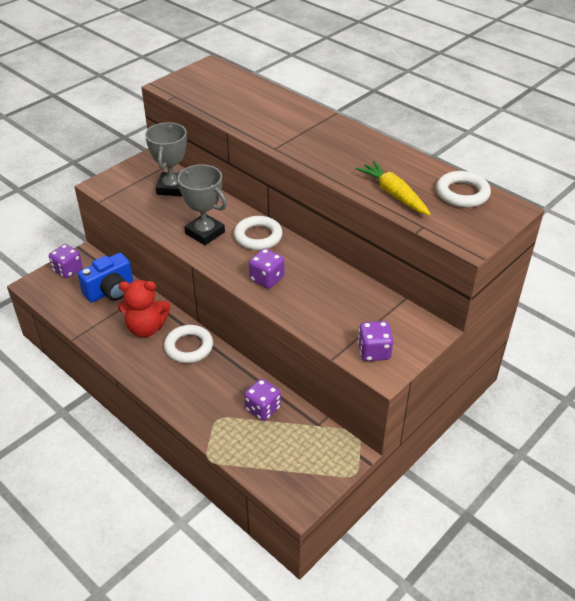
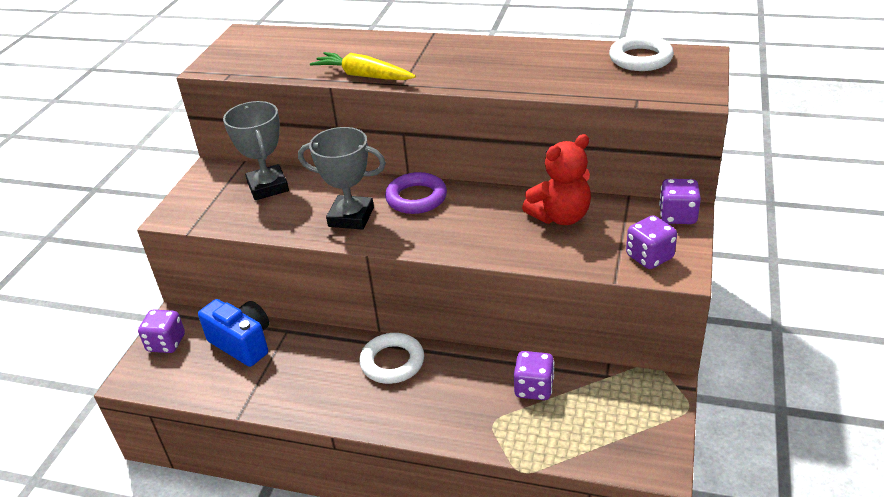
camera: 25 degrees left, 5 degrees down
blue camera [77,253,133,302] -> blue camera turned 75 degrees counterclockwise [198,299,269,367]
red teddy bear [118,280,170,337] -> red teddy bear moved to [522,134,591,225]
white ring [234,216,283,250] -> purple ring [385,172,447,214]
purple dice [249,248,284,289] -> purple dice moved to [659,179,701,224]
yellow carrot [356,161,431,215] -> yellow carrot moved to [310,52,416,80]

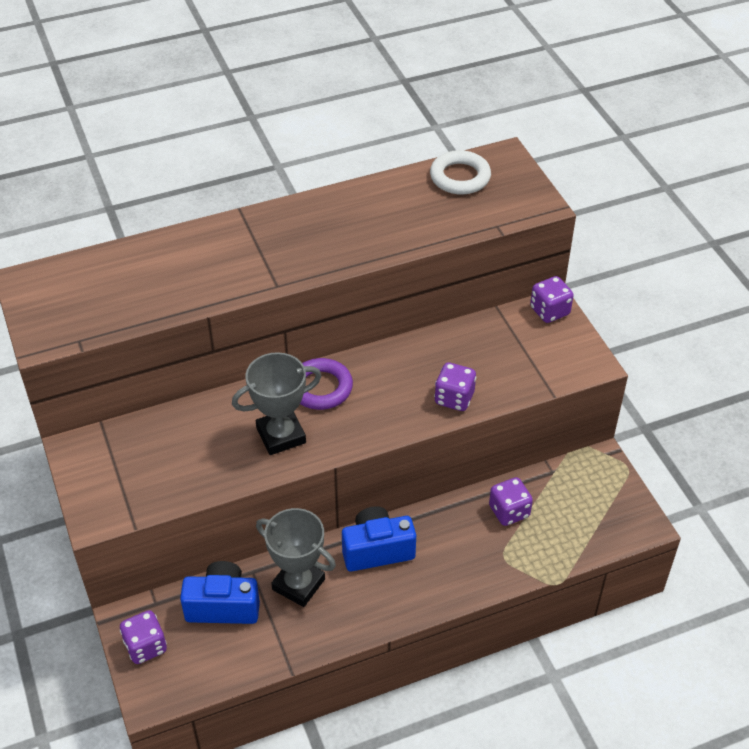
camera: 40 degrees left, 10 degrees up
grey trophy [223,101,289,200] -> grey trophy moved to [256,508,336,607]
yellow carrot [310,52,416,80] -> none
white ring [359,333,424,384] -> blue camera [342,506,416,572]
red teddy bear [522,134,591,225] -> none
purple dice [626,215,677,269] -> purple dice moved to [434,362,476,411]

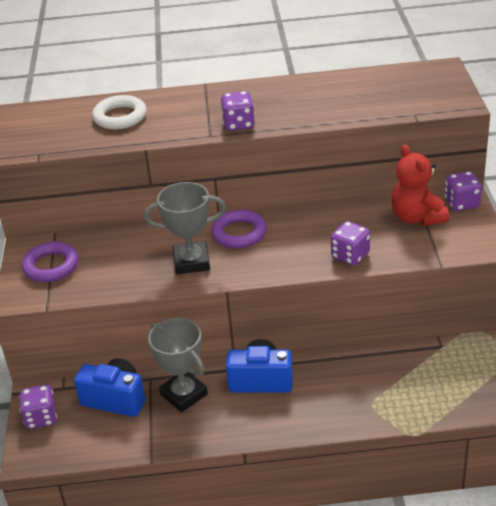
camera: 20 degrees right, 10 degrees down
white ring [430,150,491,195] -> white ring moved to [92,95,147,129]
purple dice [489,477,533,526] -> purple dice moved to [221,91,255,131]
none -> purple ring [21,242,79,282]
none -> red teddy bear [391,144,449,226]

